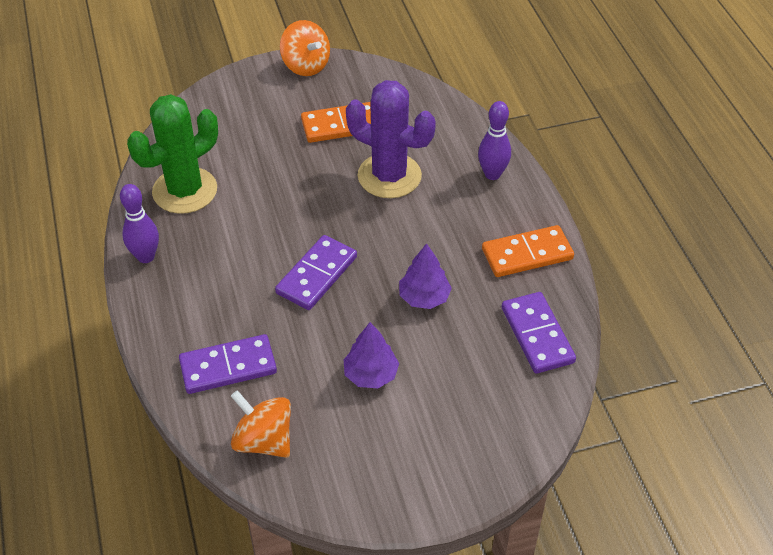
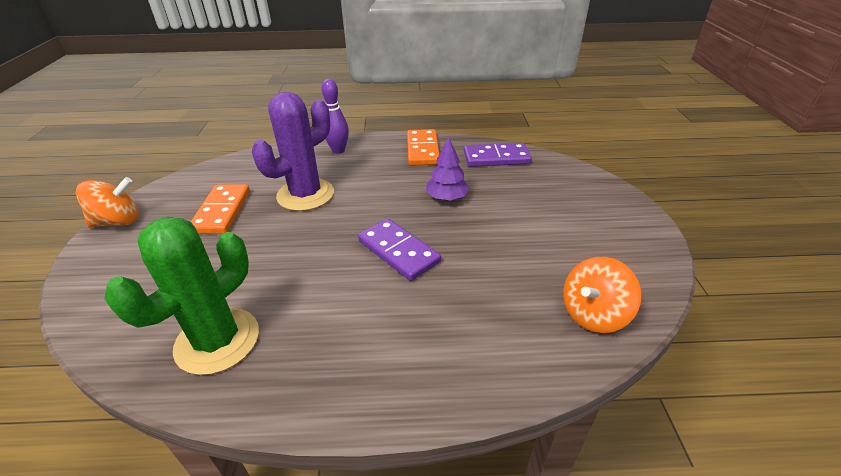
camera: 75 degrees left, 10 degrees down
purple bowling pin [120,184,159,263] -> none
green cactus [127,94,218,214] -> green cactus turned 60 degrees clockwise [104,217,259,375]
purple domino [179,334,277,394] -> none
purple tree [343,322,399,388] -> none

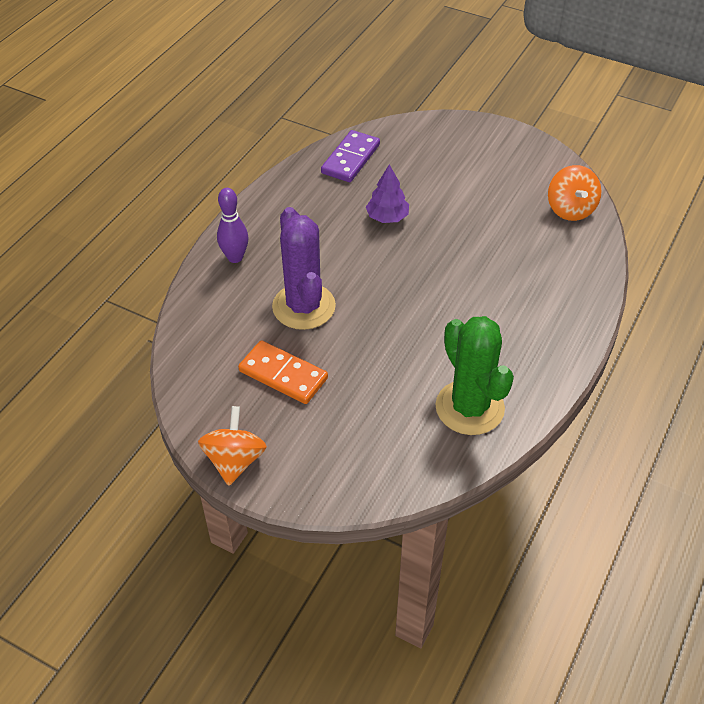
camera: 60 degrees left, 10 degrees up
purple domino [358,218,441,281] -> none
orange domino [407,129,440,166] -> none

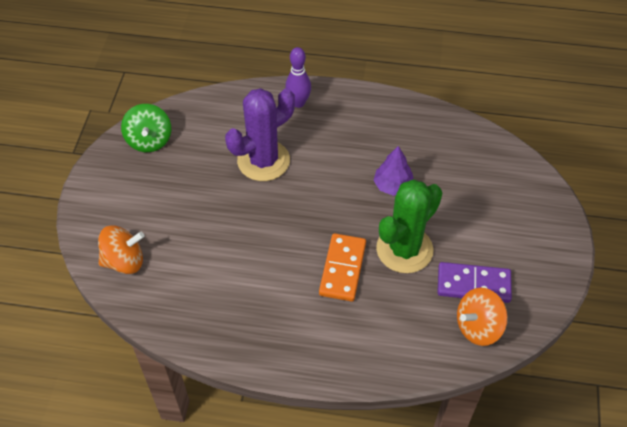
camera: 70 degrees right, 5 degrees up
orange spinning top [198,406,267,486] -> orange spinning top moved to [98,225,145,274]
orange domino [238,340,328,404] -> orange domino moved to [319,233,366,302]
purple domino [321,130,380,182] -> purple domino moved to [437,262,512,303]
green cactus [435,316,514,435] -> green cactus moved to [376,179,442,273]
none -> green spinning top [121,104,171,152]

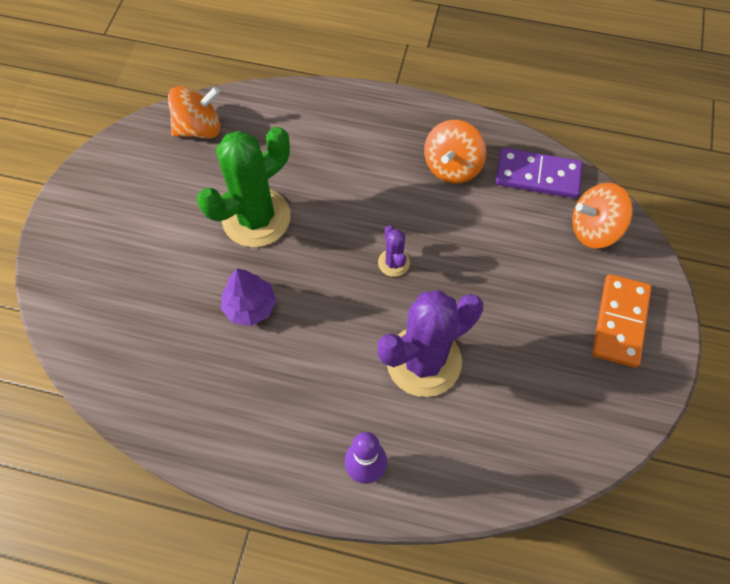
camera: 175 degrees left, 10 degrees up
green spinning top [121,104,171,152] -> none
orange domino [319,233,366,302] -> orange domino moved to [592,274,652,368]
purple domino [437,262,512,303] -> purple domino moved to [495,148,583,199]
none -> purple cactus [378,225,410,277]
none -> orange spinning top [424,120,486,184]

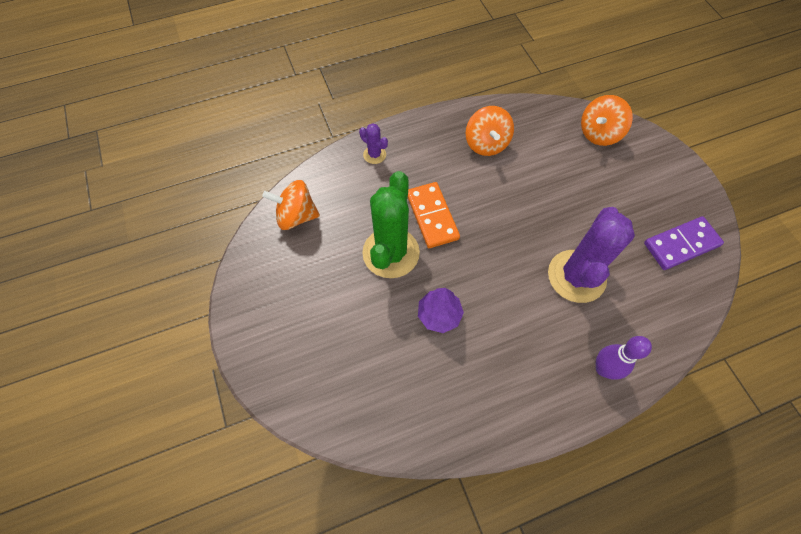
camera: 35 degrees left, 0 degrees up
orange spinning top [168,86,221,139] -> orange spinning top turned 120 degrees counterclockwise [262,180,320,230]
purple cactus [378,225,410,277] -> purple cactus moved to [359,123,388,164]
purple domino [495,148,583,199] -> purple domino moved to [644,216,724,270]
orange domino [592,274,652,368] -> orange domino moved to [408,182,460,248]

